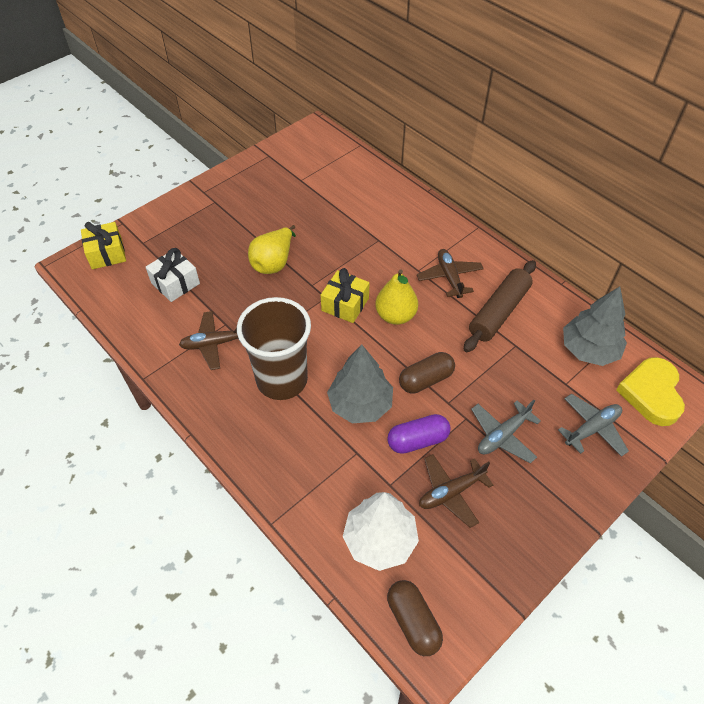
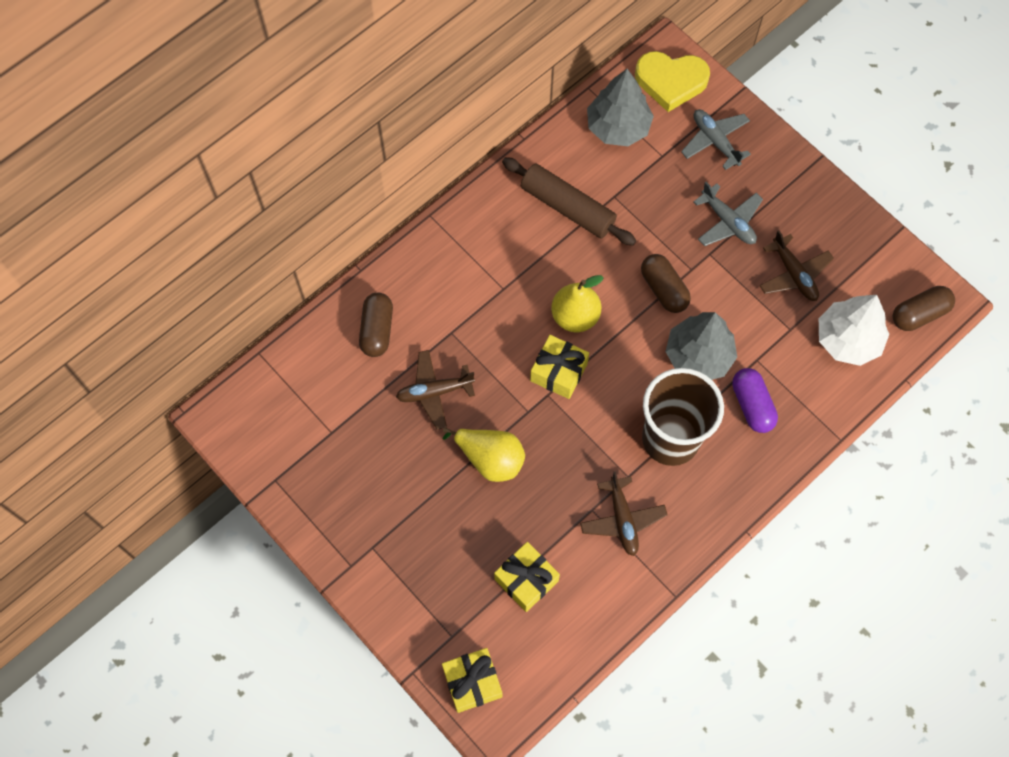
camera: 90 degrees left, 15 degrees up
white gift [146,248,200,302] -> yellow gift [494,542,560,612]
purple capsule [387,414,450,454] -> purple capsule moved to [732,368,778,433]
brown plane [417,249,484,298] -> brown plane moved to [396,350,475,430]
none -> brown capsule [359,293,393,357]

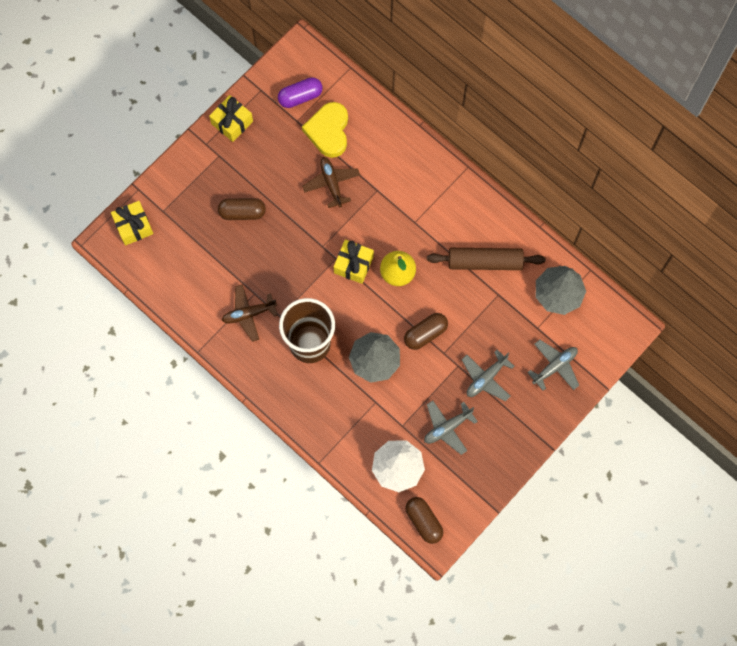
camera: 85 degrees right, 5 degrees up
brown capsule [359,293,393,357] -> brown capsule moved to [218,198,266,220]
yellow pear [442,427,525,482] -> none
yellow gift [494,542,560,612] -> yellow gift moved to [209,95,253,142]
brown rolling pin [502,157,636,245] -> brown rolling pin turned 60 degrees clockwise [427,248,545,270]
yellow heart [635,51,710,112] -> yellow heart moved to [302,102,348,158]
purple capsule [732,368,778,433] -> purple capsule moved to [278,77,323,108]
brown plane [760,230,834,301] -> grey plane [424,401,478,455]

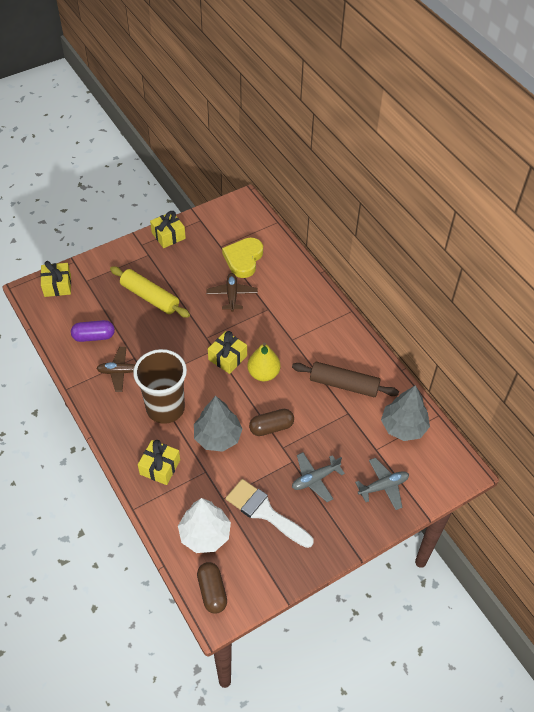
camera: 15 degrees right, 20 degrees down
brown capsule [218,198,266,220] -> yellow rolling pin [110,266,190,318]
purple capsule [278,77,323,108] -> purple capsule moved to [71,320,115,342]
grey plane [424,401,478,455] -> white brush [226,479,314,548]
none -> yellow gift [138,440,180,485]

